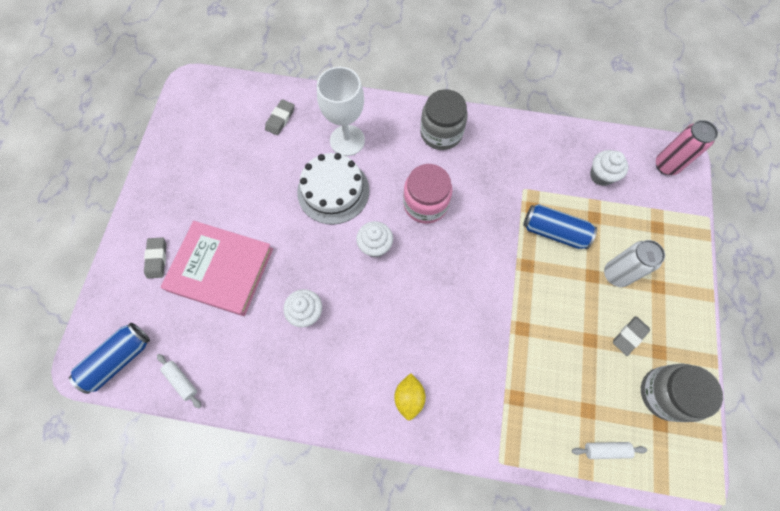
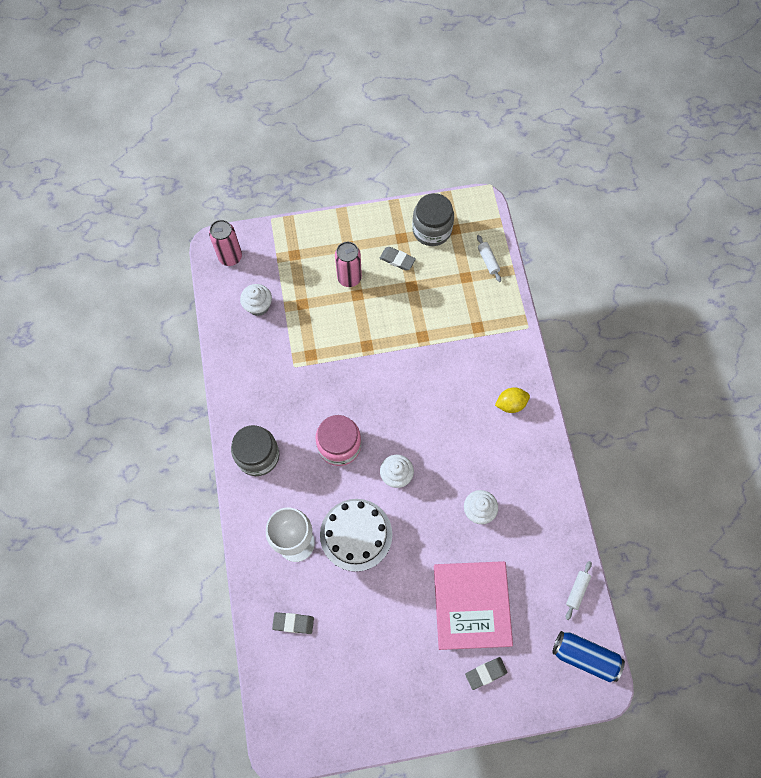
camera: 110 degrees left, 0 degrees up
blue can [523,204,597,249] -> none
white can [604,240,665,287] -> pink can [335,242,362,287]

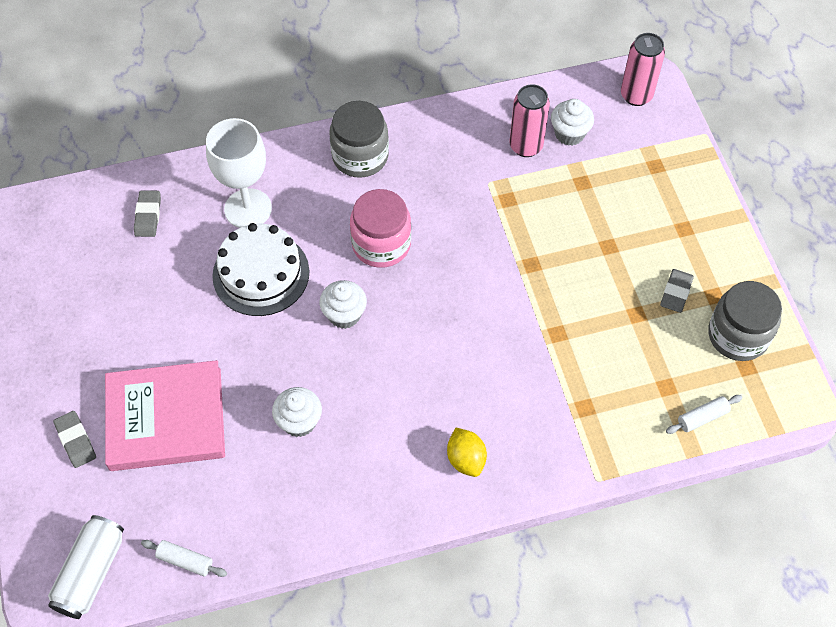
camera: 85 degrees right, 10 degrees down
pink can [335,242,362,287] -> pink can moved to [510,84,550,157]
blue can [552,631,625,682] -> white can [48,515,124,619]

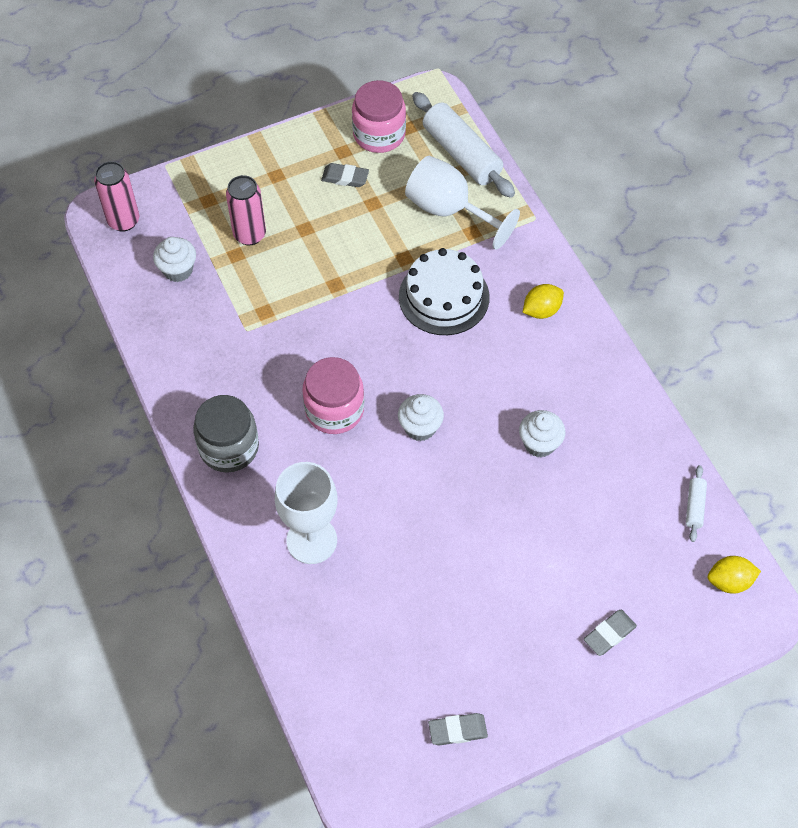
camera: 100 degrees left, 0 degrees up
white can [48,515,124,619] -> yellow lemon [708,556,761,594]
pink book [105,360,225,471] -> none
grey eraser [134,190,161,237] -> grey eraser moved to [428,713,488,745]
white cake [212,223,309,316] -> white cake moved to [399,248,490,335]
pink can [510,84,550,157] -> pink can moved to [226,175,266,245]
white rolling pin [666,395,743,434] -> white rolling pin [412,92,515,198], size x2.19
grey jar [708,281,782,361] -> pink jar [352,80,406,153]
none -> white goblet [405,156,520,250]

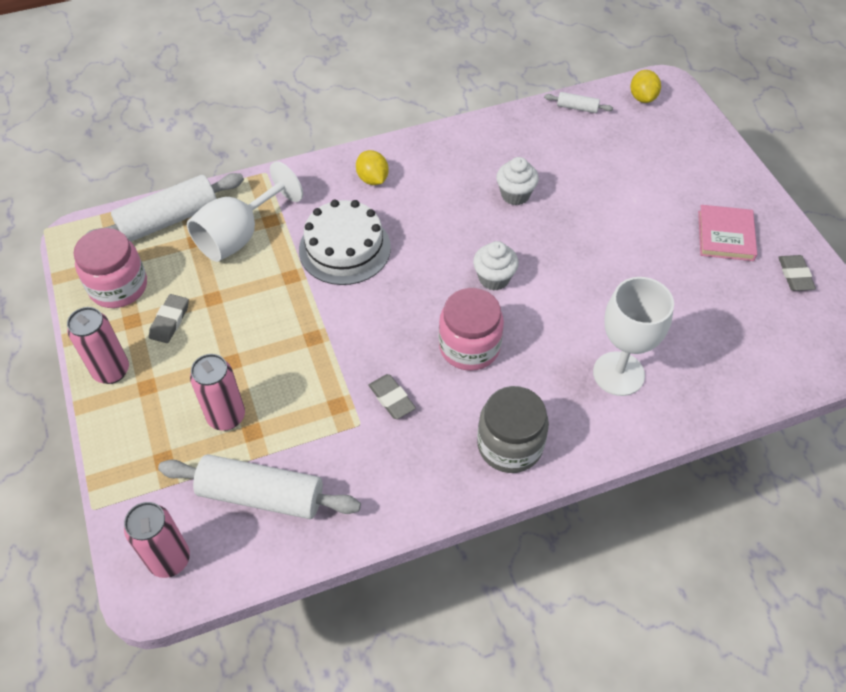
camera: 85 degrees left, 5 degrees down
white cupcake [153,237,196,282] -> white rolling pin [158,454,361,519]
grey eraser [584,610,637,656] -> grey eraser moved to [368,374,416,419]
none -> pink can [67,307,129,384]
none -> pink book [698,205,757,261]

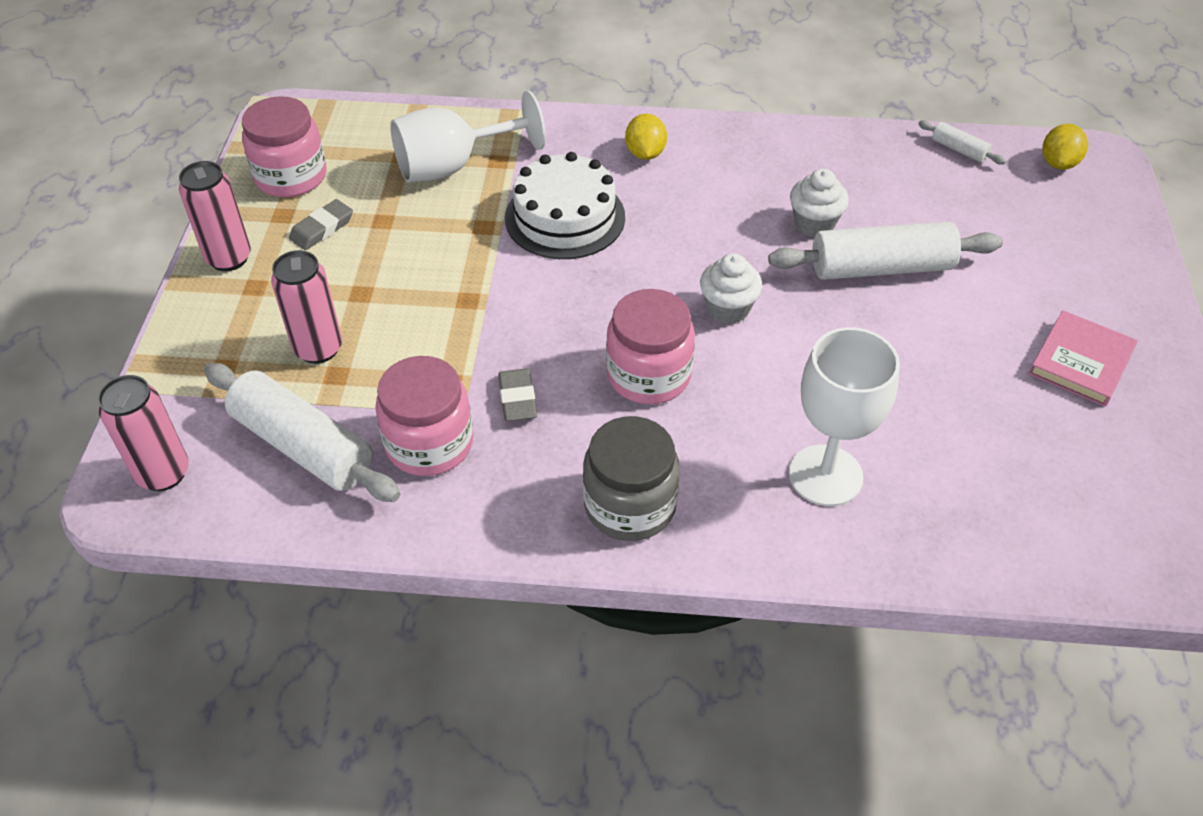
camera: 25 degrees right, 5 degrees down
white rolling pin [86,173,244,242] -> white rolling pin moved to [768,221,1003,280]
grey eraser [778,255,816,291] -> none
none -> pink jar [375,356,473,476]

